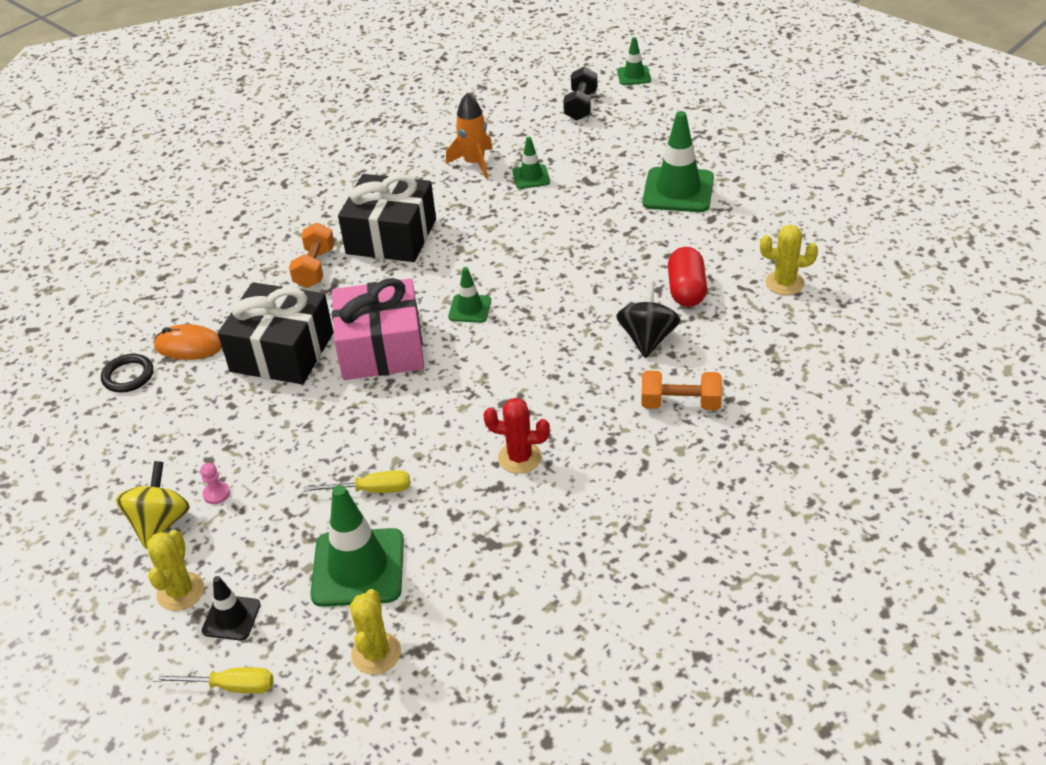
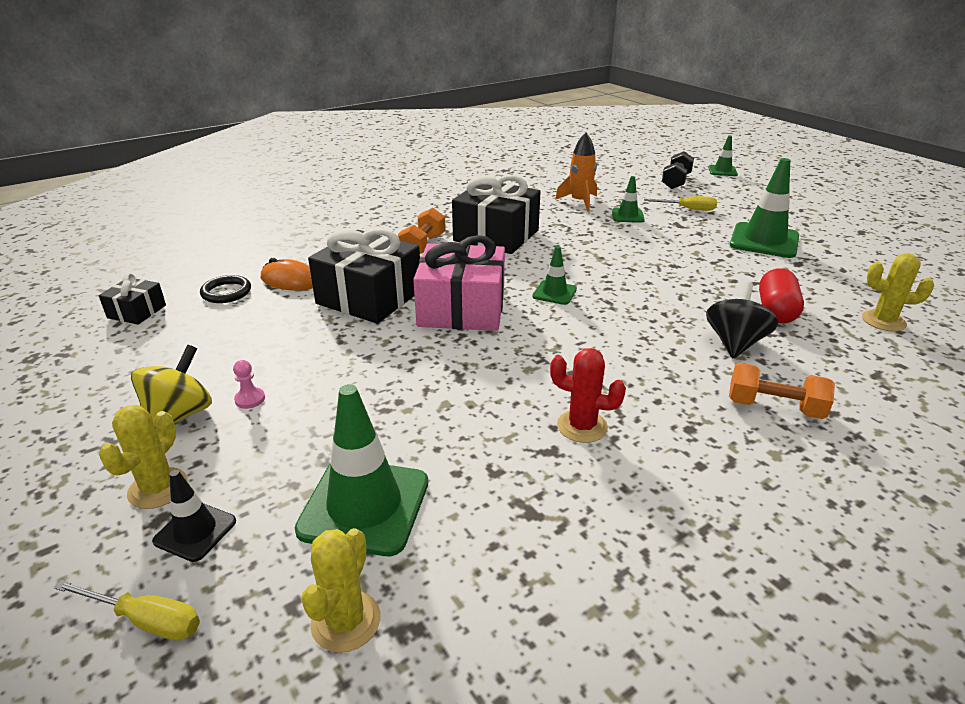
camera: 10 degrees right, 10 degrees down
yellow screwdriver [303,470,410,493] -> yellow screwdriver moved to [644,196,717,211]
none -> black gift [99,273,166,325]

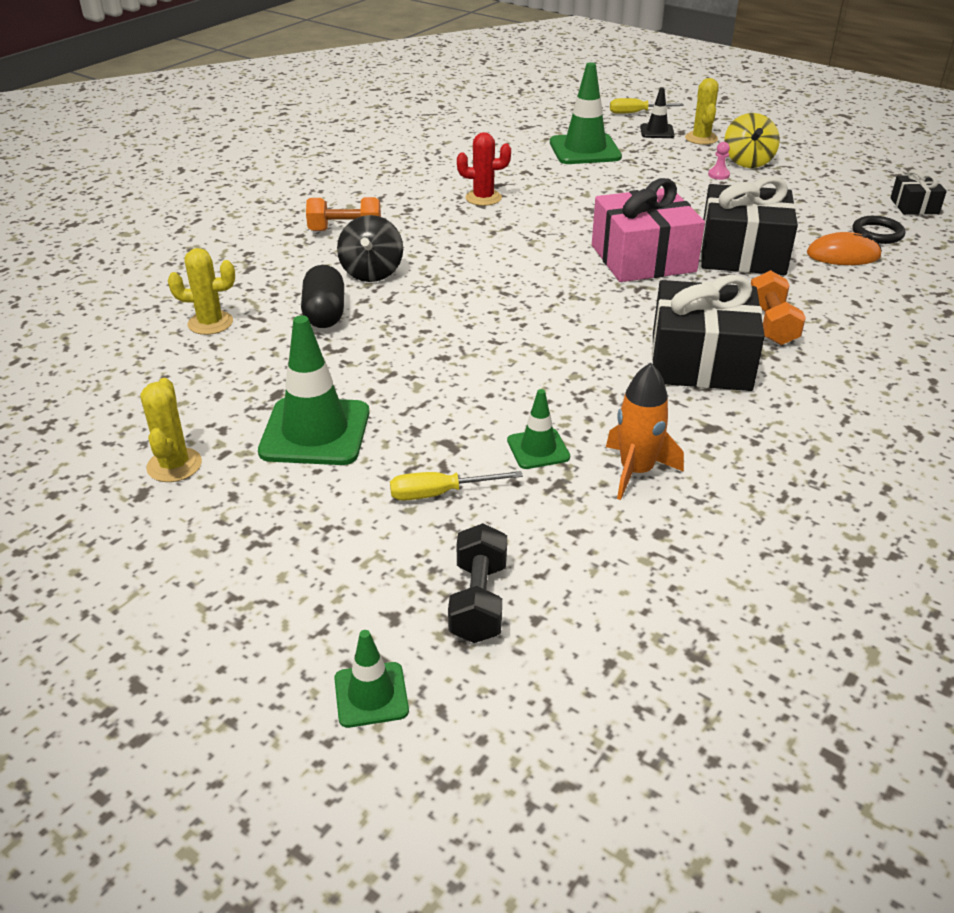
camera: 160 degrees right, 5 degrees up
yellow cactus [301,528,380,653] -> yellow cactus moved to [141,378,202,482]
green traffic cone [532,246,577,305] -> none
red capsule [759,268,804,324] -> black capsule [301,265,344,328]

